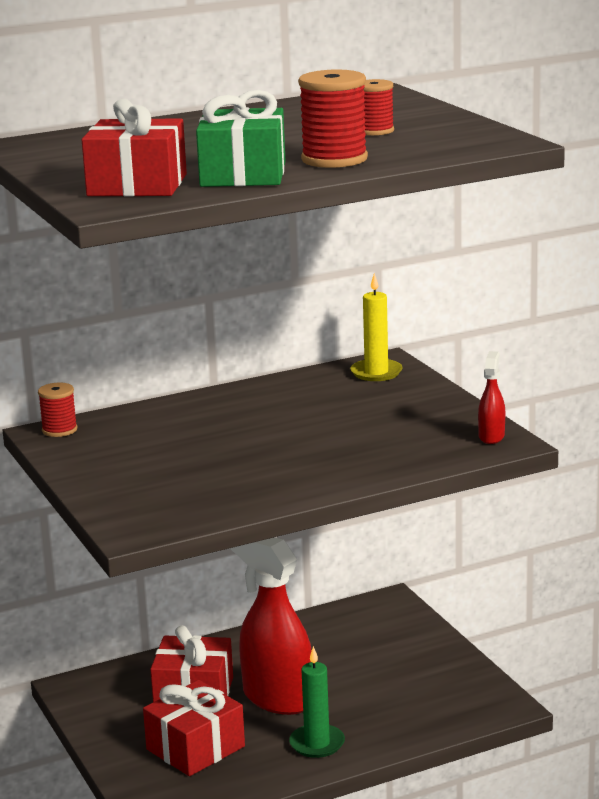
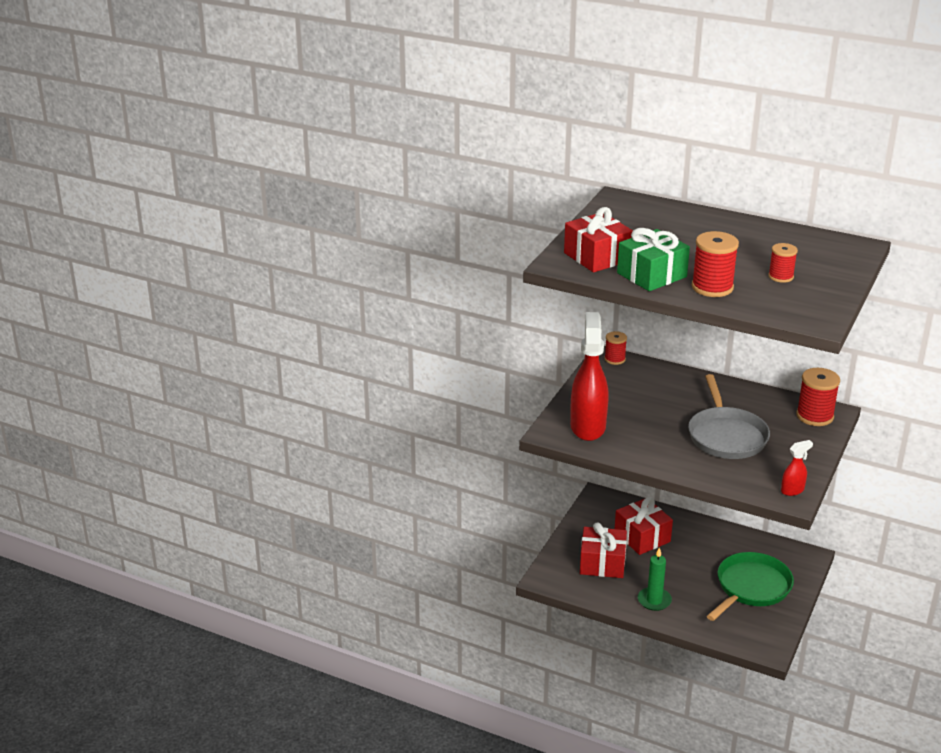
camera: 50 degrees right, 10 degrees up
red spray bottle [230,537,312,715] -> red spray bottle moved to [570,312,609,441]
yellow candle [350,273,403,381] -> red spool [796,368,840,426]
none -> grey pan [688,374,770,459]
none -> green pan [707,552,794,621]

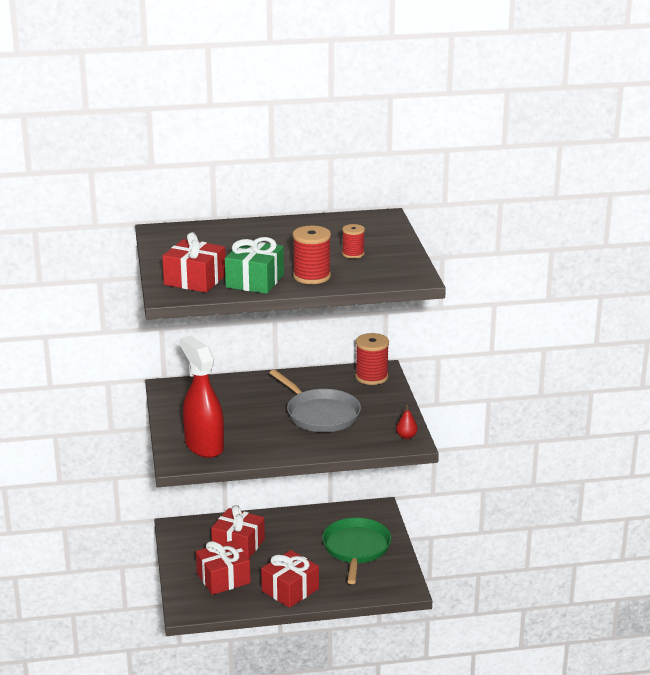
camera: 35 degrees left, 5 degrees down
red spool [605,331,627,365] -> none
green candle [638,547,672,611] -> red gift [261,550,319,608]
red spray bottle [781,440,813,496] -> red pear [396,404,418,439]

